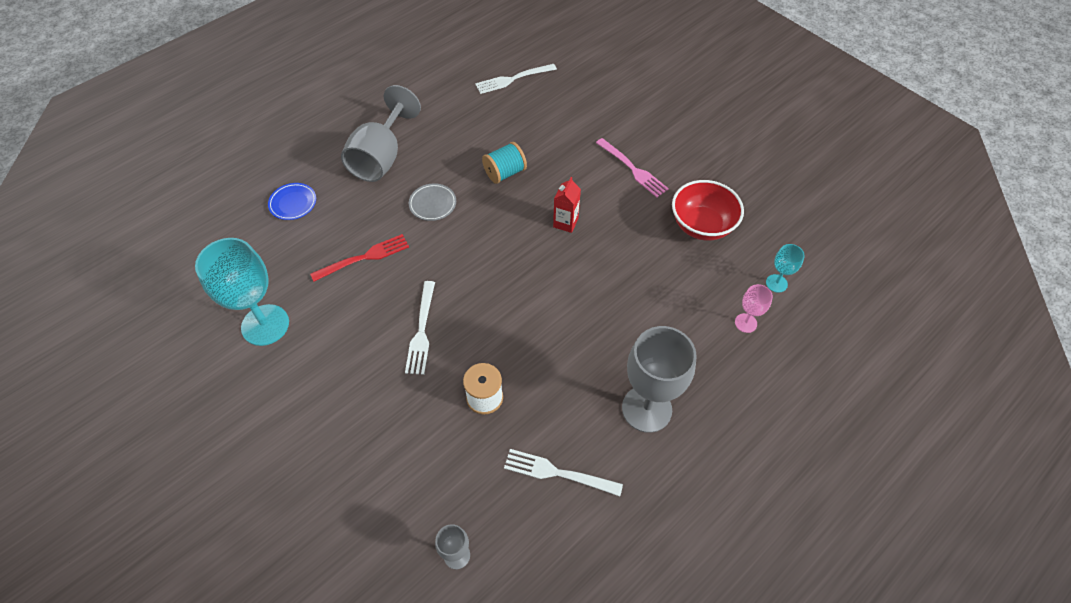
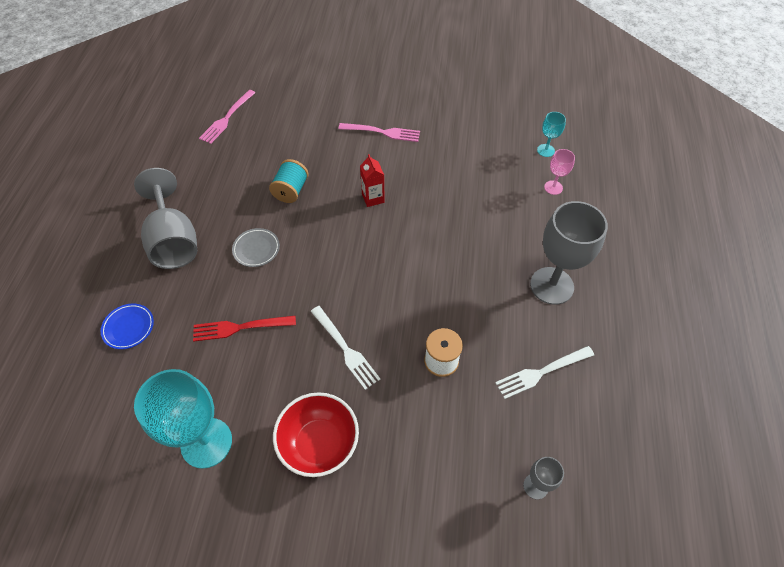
camera: 40 degrees left, 0 degrees up
red fork [310,234,409,282] -> red fork turned 120 degrees counterclockwise [193,316,296,342]
white fork [475,64,557,94] -> pink fork [199,90,255,144]
red bowl [672,180,744,241] -> red bowl moved to [273,392,359,477]

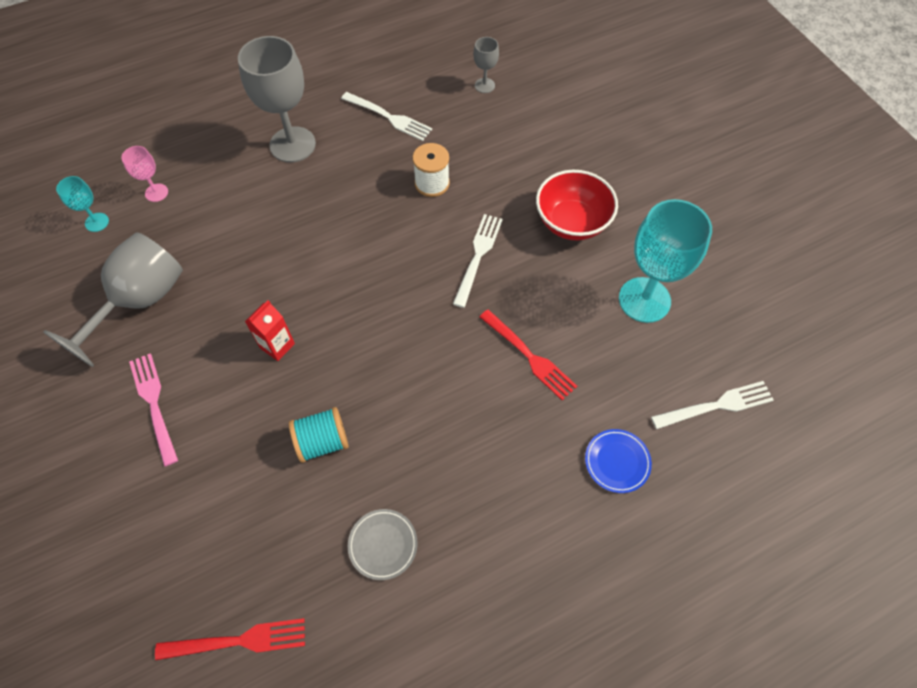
camera: 125 degrees left, 5 degrees up
grey goblet [134,168,197,269] -> grey goblet moved to [43,232,183,367]
pink fork [199,90,255,144] -> red fork [155,618,305,660]
grey plate [232,228,280,267] -> grey plate moved to [348,509,417,580]
none -> white fork [651,381,774,429]

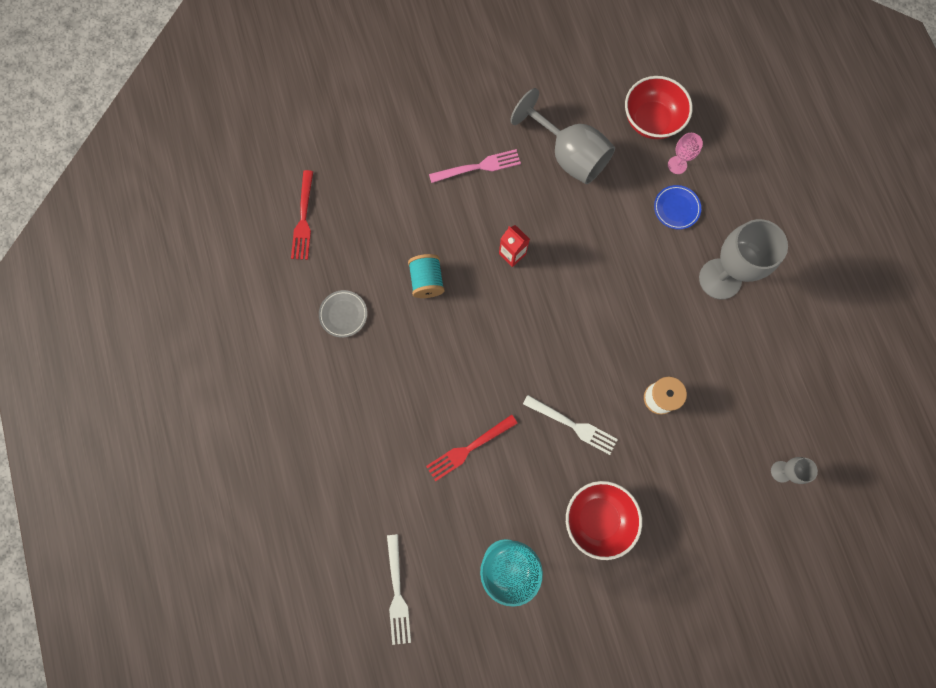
camera: 100 degrees right, 15 degrees up
turquoise goblet [56,176,109,232] -> red bowl [625,76,693,139]
white fork [341,92,432,141] -> none
blue plate [585,429,652,493] -> blue plate moved to [654,185,701,229]

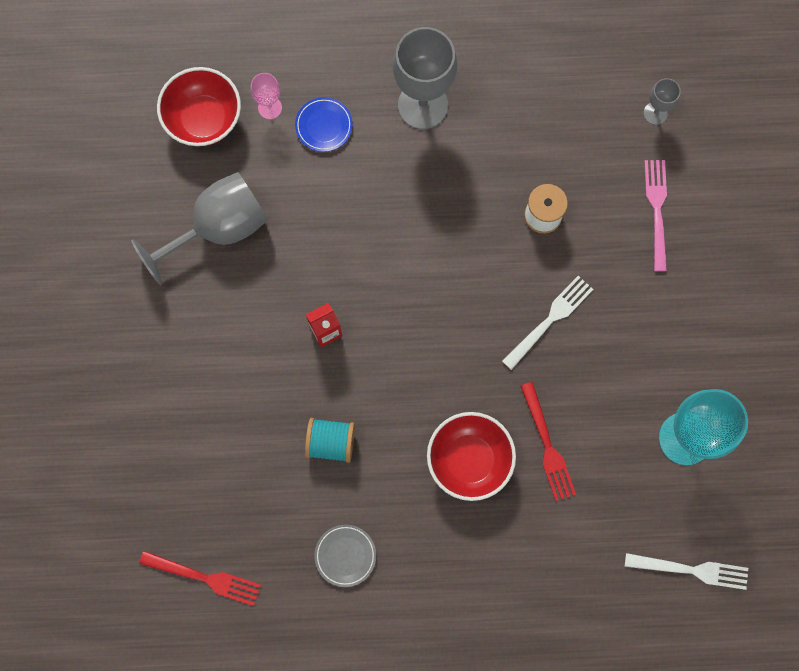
camera: 75 degrees left, 0 degrees up
pink fork [429,149,521,183] -> pink fork moved to [644,160,667,271]
red bowl [566,481,642,560] -> red bowl moved to [427,412,516,501]

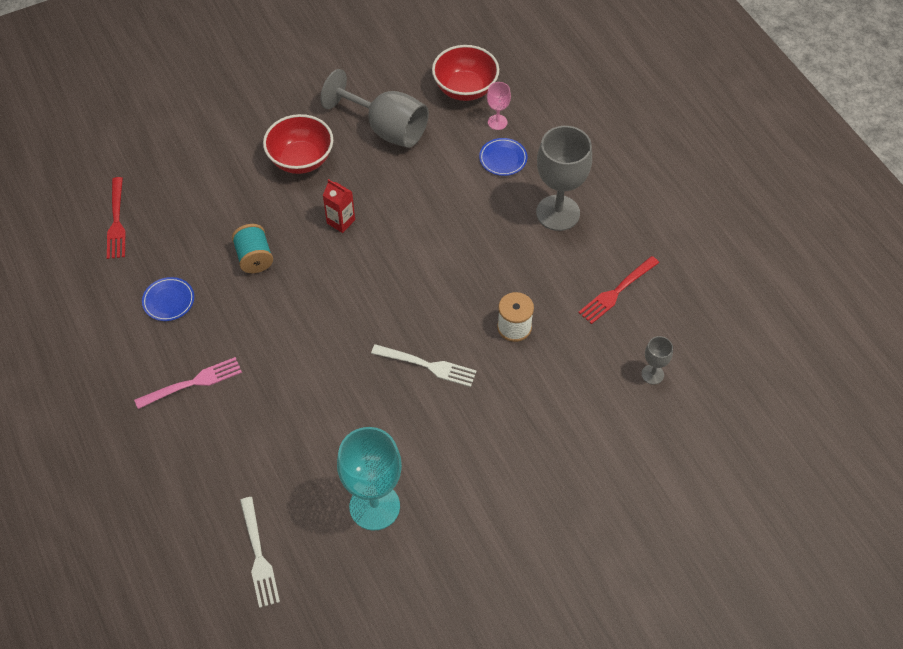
camera: 65 degrees right, 20 degrees down
grey plate [314,524,376,587] -> blue plate [142,277,194,321]
red bowl [427,412,516,501] -> red bowl moved to [263,114,333,174]
red fork [520,382,576,501] -> red fork moved to [578,256,659,324]
pink fork [644,160,667,271] -> pink fork moved to [134,357,242,409]

